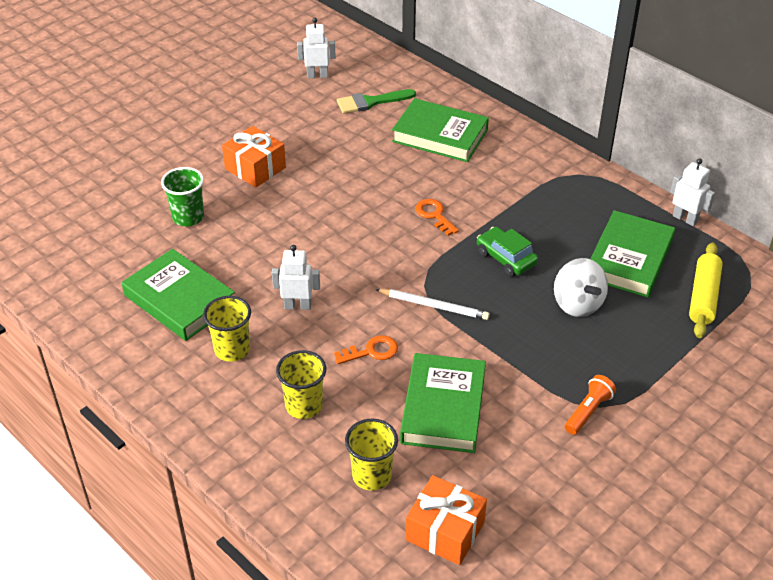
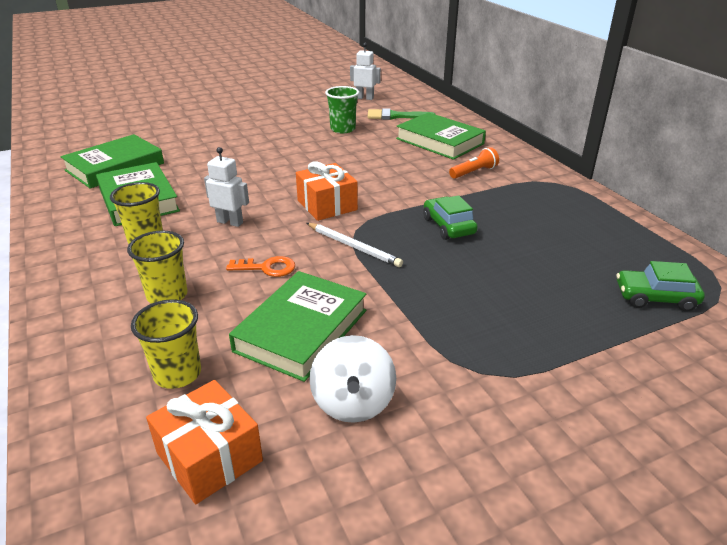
camera: 20 degrees right, 10 degrees down
green cup [161,167,204,226] -> green cup moved to [325,86,359,133]
orange gift [222,126,286,187] -> orange gift moved to [296,161,358,221]
orange key [415,199,459,236] -> none
white spinning top [554,258,608,317] -> white spinning top moved to [309,335,396,423]
orange flashlight [565,375,616,435] -> orange flashlight moved to [449,147,499,179]
green book [590,210,675,298] -> green book moved to [60,134,164,189]
white robot [670,158,715,226] -> none
yellow rolling pin [689,242,723,338] -> green car [616,261,705,312]

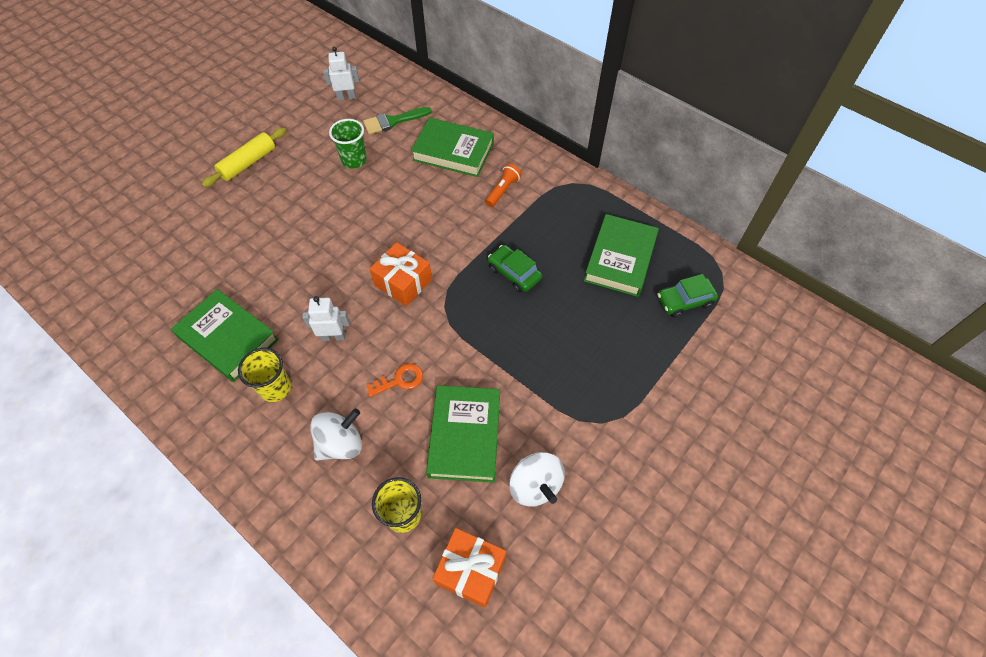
camera: 25 degrees left, 25 degrees up
green book [60,134,164,189] -> green book moved to [584,214,659,297]
yellow cup [127,230,188,304] -> white spinning top [310,408,362,461]
white pencil [307,223,403,267] -> none
none -> yellow rolling pin [202,127,286,187]

